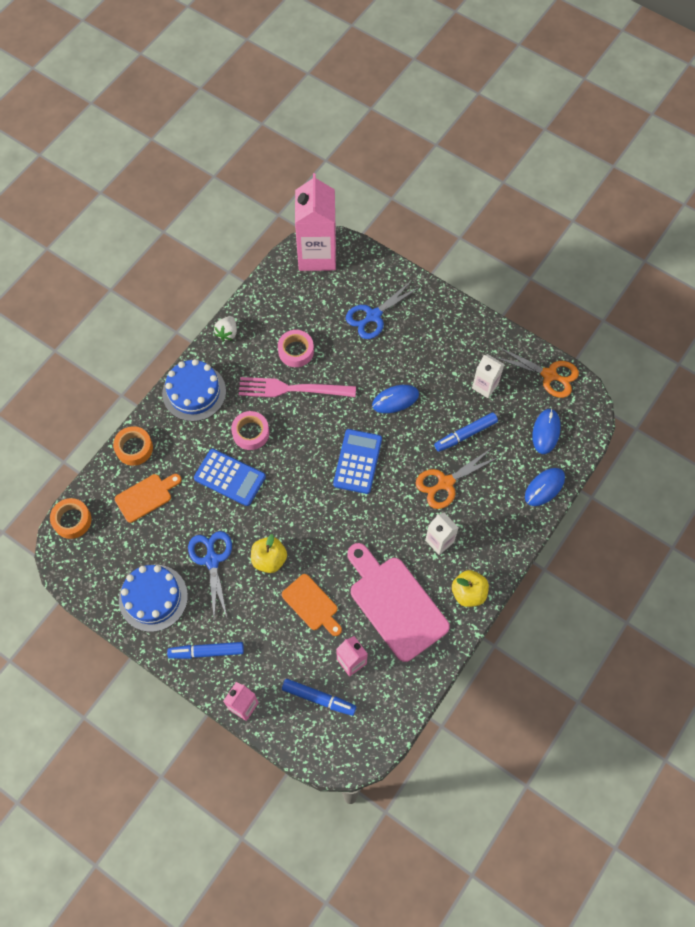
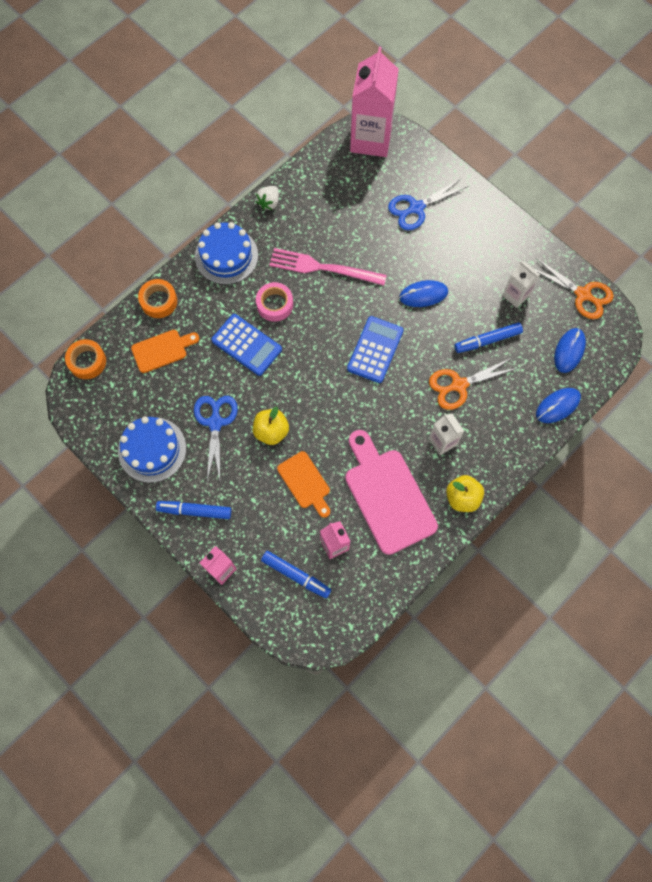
camera: 10 degrees right, 5 degrees up
pink tape [278,330,314,367] -> none

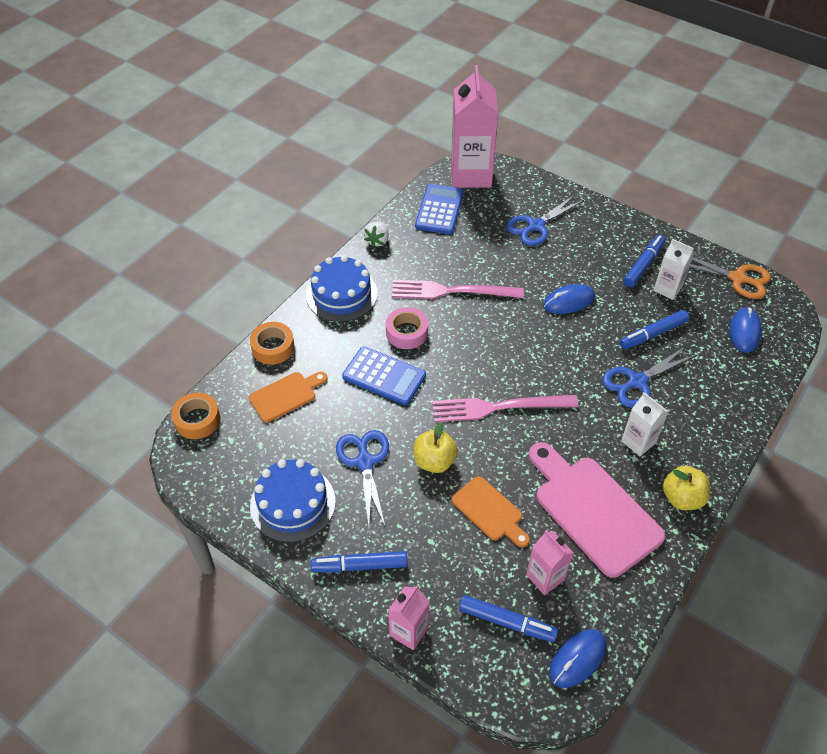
camera: 10 degrees left, 20 degrees down
blue calculator [347,316,403,383] -> blue calculator moved to [415,184,464,234]
orange scissors [429,358,518,410] -> blue scissors [602,346,696,408]
blue mouse [536,388,581,423] -> blue mouse moved to [549,629,606,688]
none -> pink fork [432,395,578,422]
none -> blue marker [623,235,665,287]

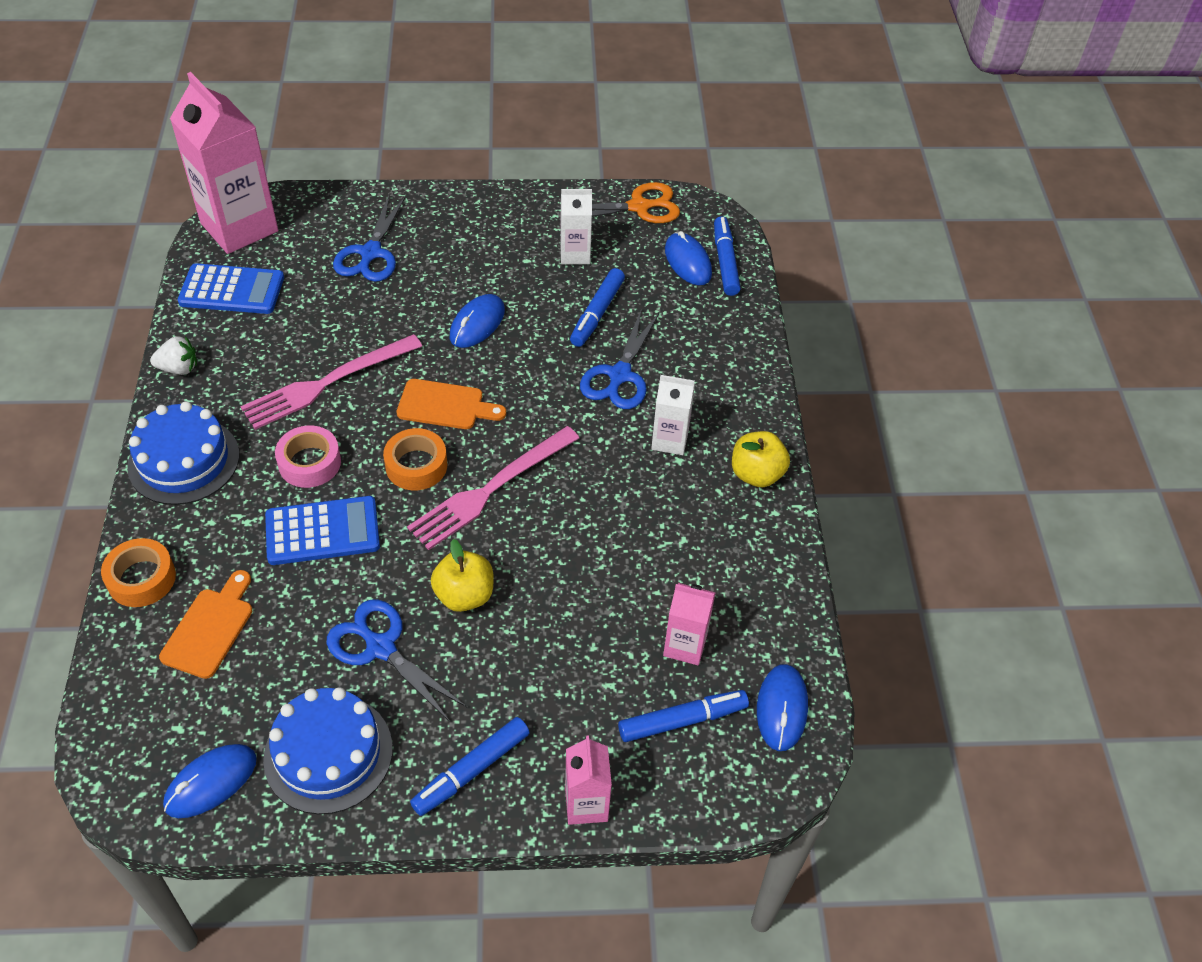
camera: 40 degrees left, 0 degrees up
orange tape [171,393,220,439] -> orange tape moved to [383,428,447,490]
white strawberry [364,221,389,247] -> white strawberry turned 75 degrees counterclockwise [150,336,197,375]
blue calculator [415,184,464,234] -> blue calculator turned 120 degrees clockwise [178,263,284,314]
orange cutting board [452,476,530,547] -> orange cutting board moved to [396,379,506,429]
pink cutting board [529,442,665,578] -> none
blue marker [623,235,665,287] -> blue marker moved to [714,216,741,296]
none -> blue mouse [163,744,257,818]

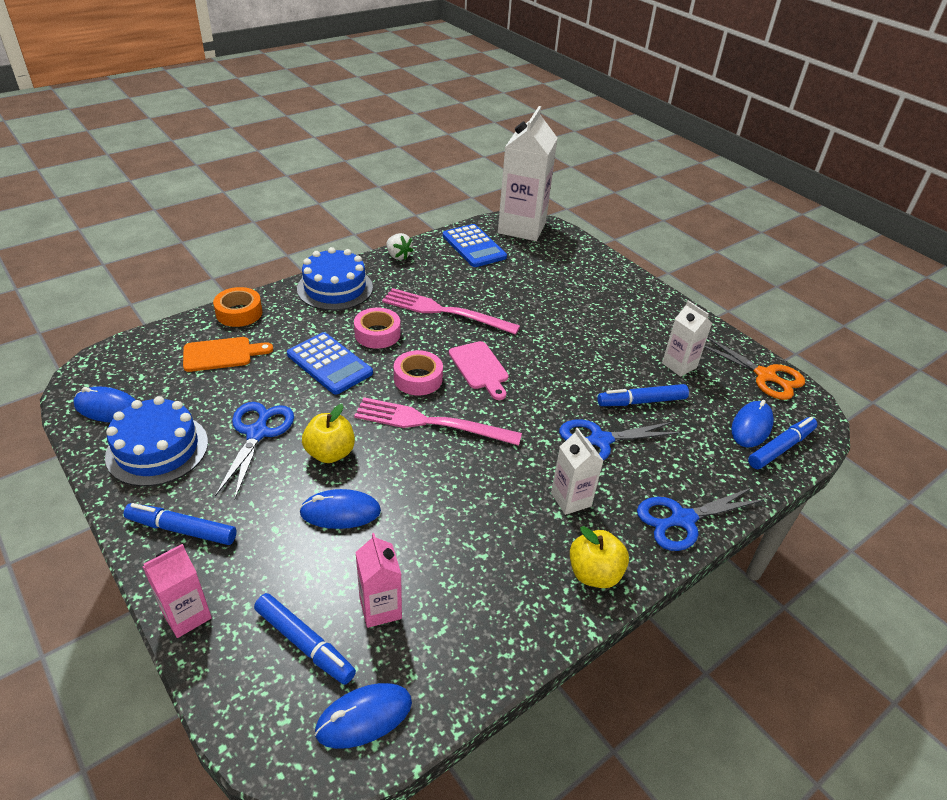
camera: 55 degrees right, 10 degrees down
pink carton [170,72,278,254] -> white carton [498,106,557,241]
blue scissors [333,196,406,282] -> blue scissors moved to [637,487,765,551]
orange tape [383,428,447,490] -> pink tape [394,350,443,395]
orange cutting board [396,379,506,429] -> pink cutting board [449,341,509,400]
blue mouse [450,294,505,348] -> blue mouse moved to [299,489,381,529]

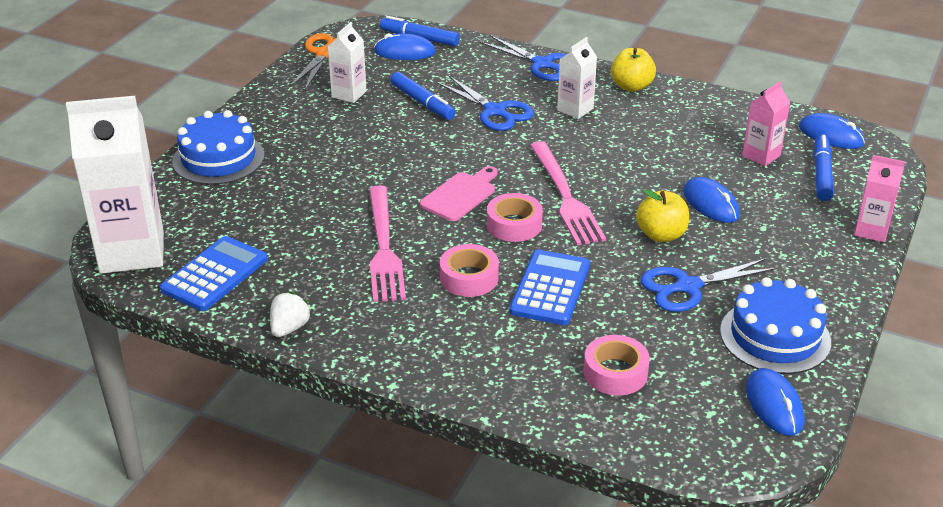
camera: 115 degrees left, 5 degrees down
blue marker [123,503,237,545] -> none
orange cutting board [183,337,273,372] -> pink tape [584,335,650,395]
orange tape [213,287,262,327] -> none
blue cake [297,247,373,311] -> blue cake moved to [172,110,265,185]

